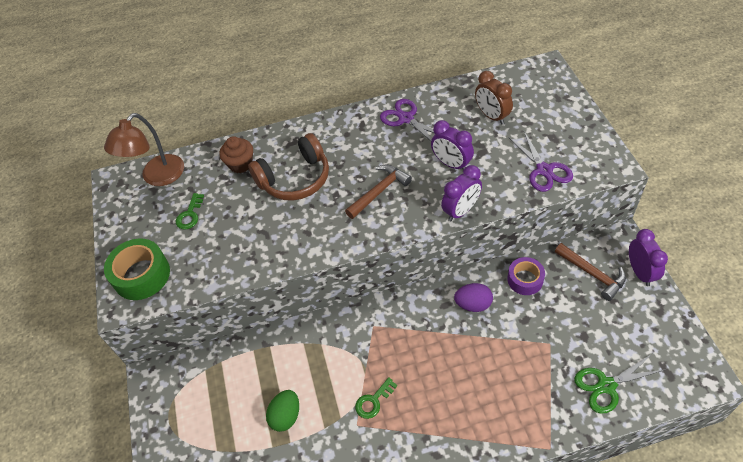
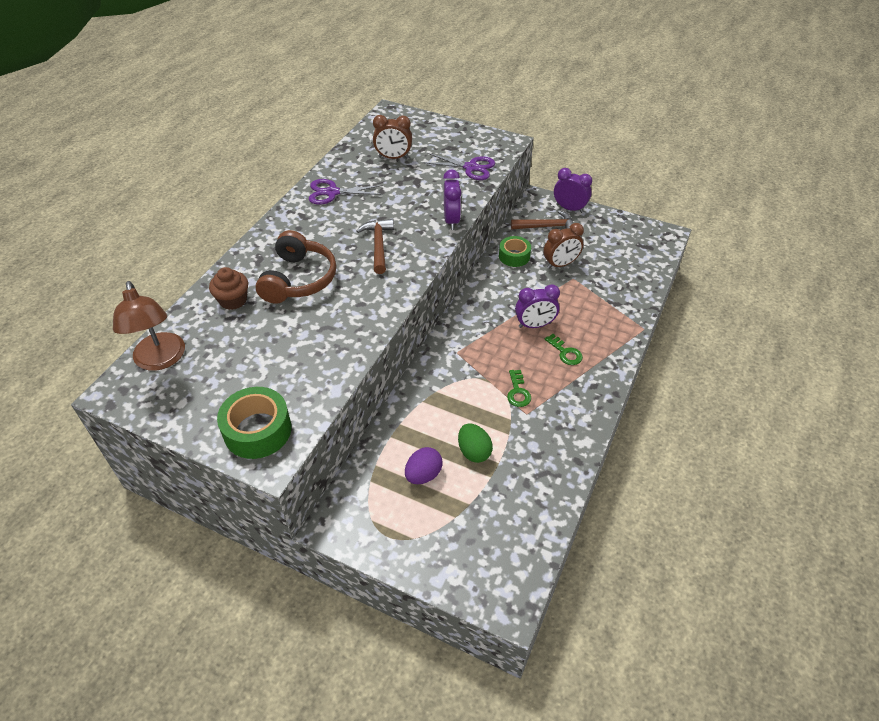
camera: 55 degrees left, 5 degrees down
green key [176,193,204,230] -> green key moved to [545,334,583,365]
purple clock [431,120,474,170] -> purple clock moved to [515,284,560,328]
purple egg [454,283,493,312] -> purple egg moved to [405,447,443,484]
purple tape [507,257,545,295] -> green tape [499,236,531,267]
green scissors [574,353,664,414] -> none
none -> brown clock [544,223,584,269]

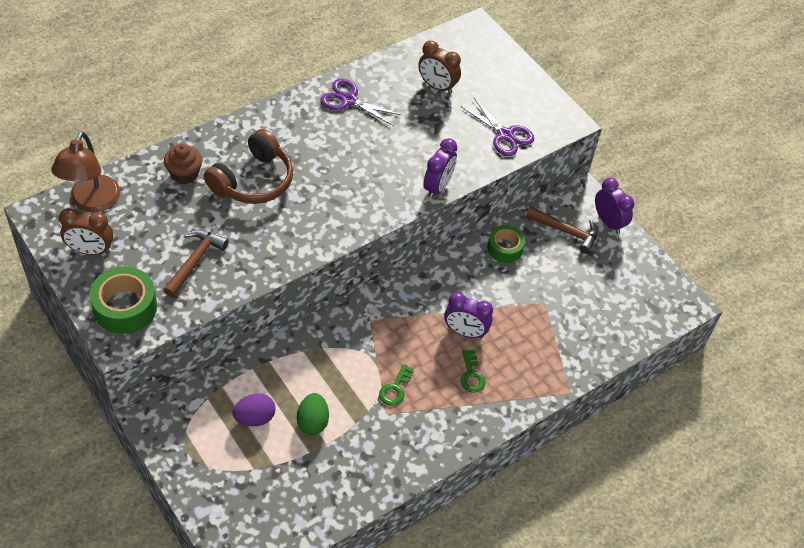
camera: 25 degrees right, 5 degrees up
brown hammer [357,219,394,274] -> brown hammer moved to [163,230,229,297]
brown clock [544,223,584,269] -> brown clock moved to [59,208,113,255]

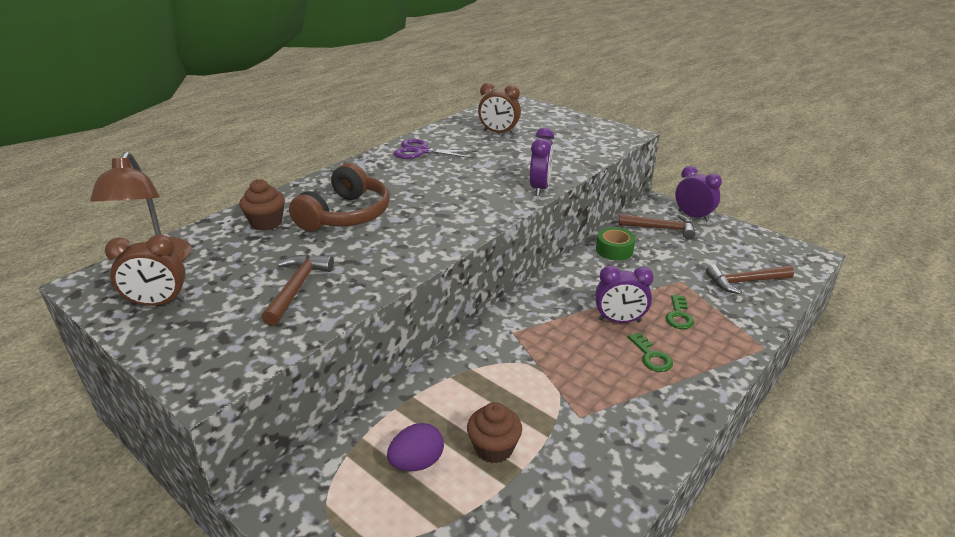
camera: 10 degrees left, 20 degrees down
green tape [90,267,157,334] -> none
green egg [297,393,329,435] -> brown cupcake [467,402,522,464]
green key [379,364,414,406] -> green key moved to [665,295,694,329]
purple scissors [460,98,534,156] -> none
none -> brown hammer [706,264,794,294]

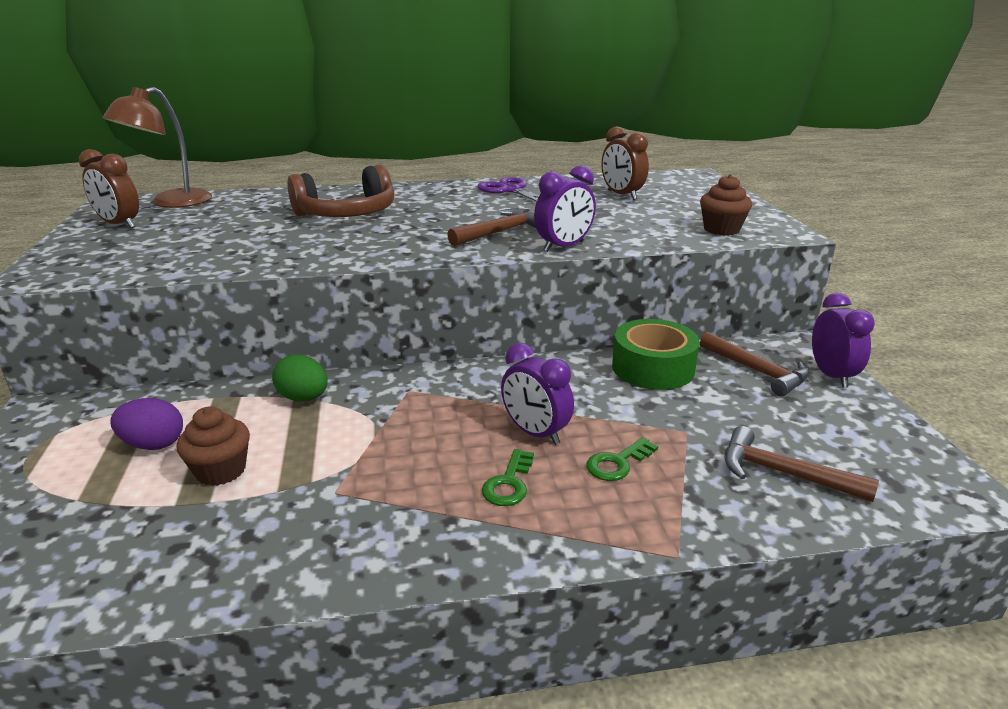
camera: 40 degrees right, 5 degrees down
brown cupcake [240,179,285,231] -> brown cupcake moved to [700,174,752,236]
brown hammer [262,254,334,326] -> brown hammer moved to [447,208,536,246]
green tape [596,227,635,260] -> green tape [612,319,700,390], size x1.52
none -> green egg [272,355,328,401]

